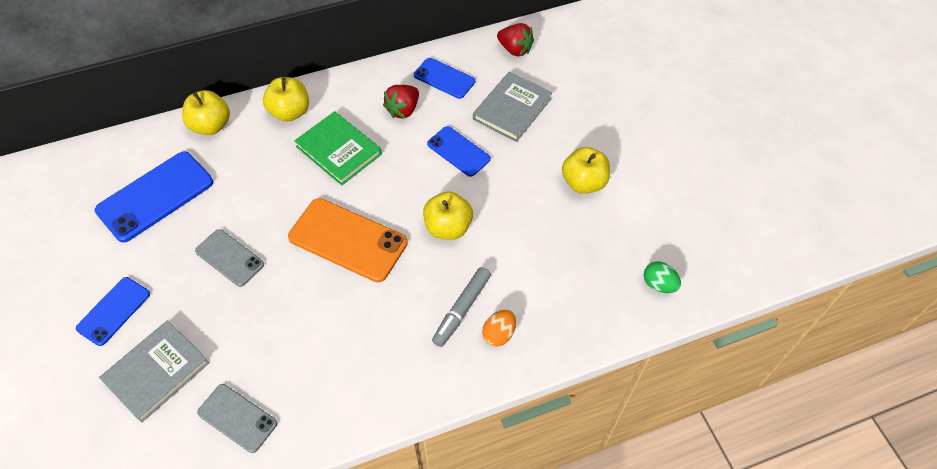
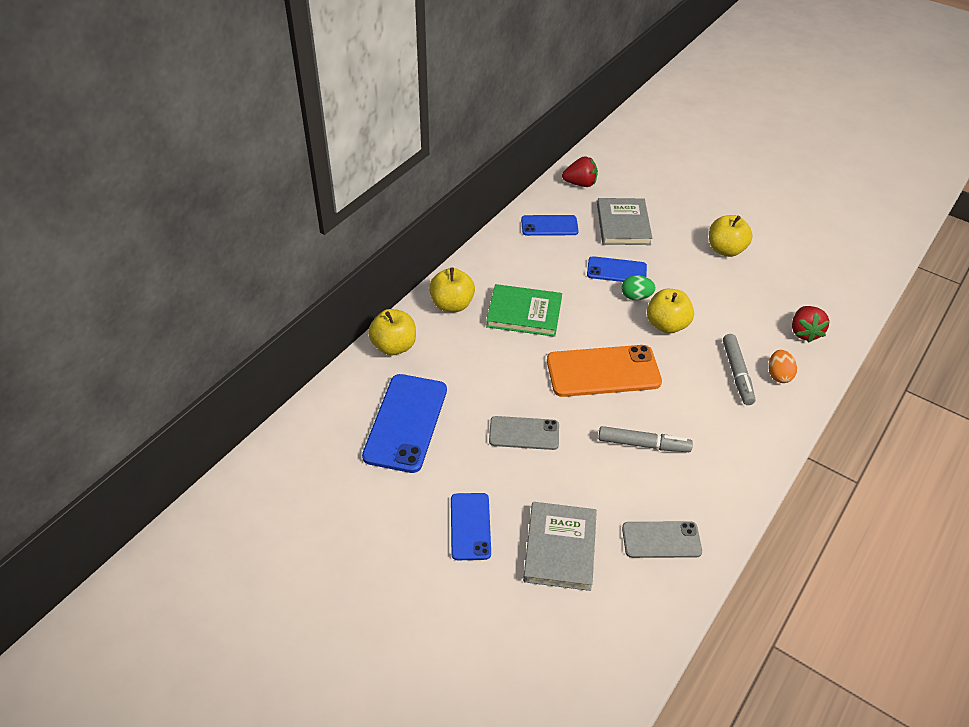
camera: 35 degrees left, 10 degrees down
red strawberry [383,85,419,118] -> red strawberry moved to [792,306,830,343]
green egg [644,262,681,293] -> green egg moved to [622,275,656,300]
none -> grey marker [598,426,693,452]

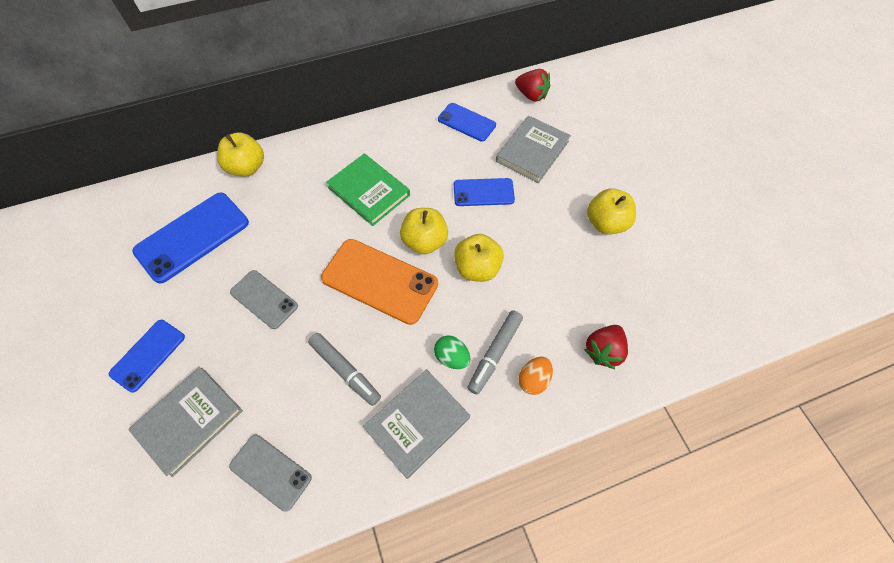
camera: 35 degrees right, 15 degrees up
yellow apple [429,268,475,312] -> yellow apple moved to [400,208,448,255]
blue phone [587,256,647,282] -> blue phone turned 45 degrees counterclockwise [454,178,515,206]
green egg [622,275,656,300] -> green egg moved to [434,336,471,369]
none -> grey book [363,369,470,479]

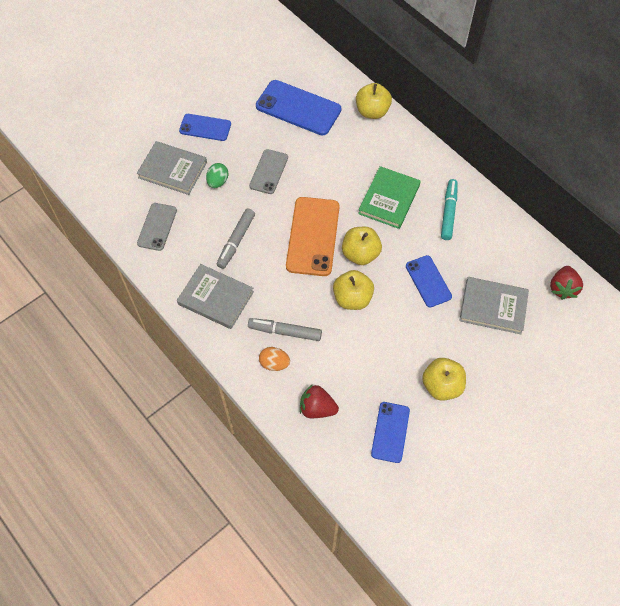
camera: 70 degrees right, 0 degrees up
green egg [434,336,471,369] -> green egg moved to [206,163,229,188]
blue phone [438,103,496,142] -> blue phone moved to [371,402,410,463]
none -> turquoise marker [441,179,458,240]

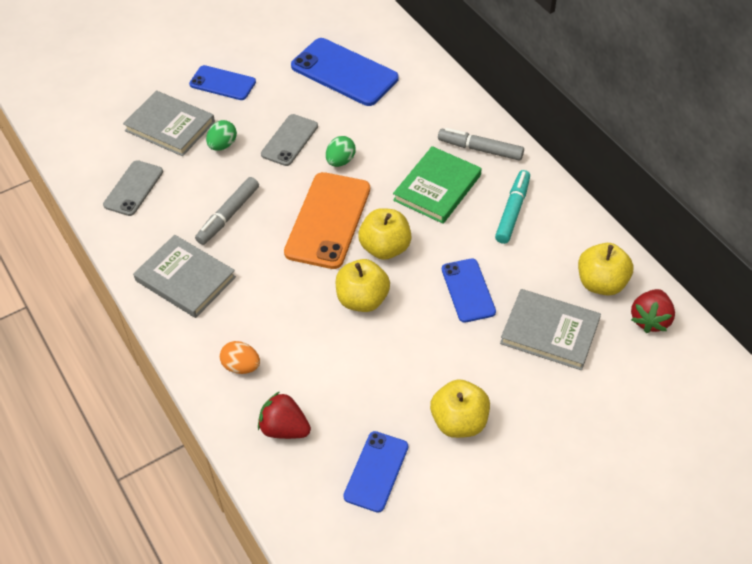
camera: 10 degrees right, 10 degrees down
grey marker [248,318,322,341] -> grey marker moved to [438,128,524,161]
yellow apple [356,83,392,119] -> yellow apple moved to [578,243,634,296]
none -> green egg [326,136,356,167]

